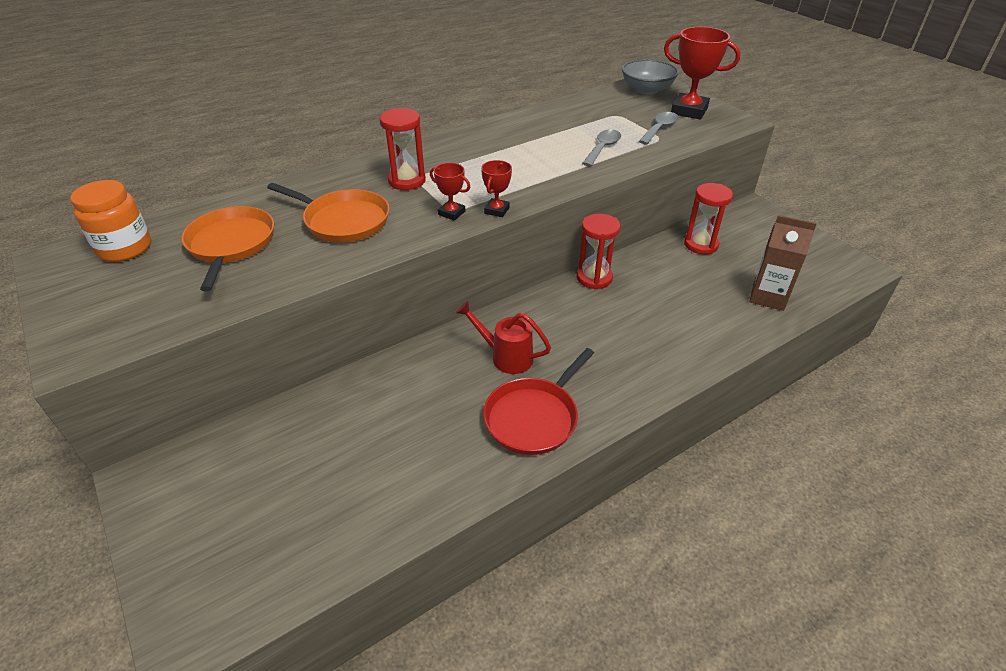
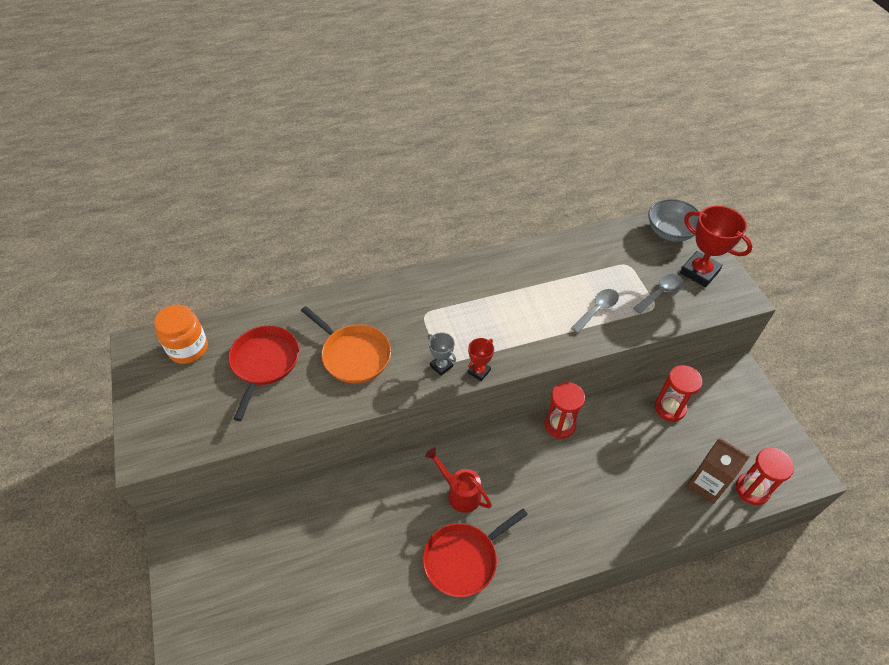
camera: 15 degrees right, 10 degrees up
orange pan [181,206,274,292] -> red pan [228,326,299,421]
red hourglass [379,108,426,190] -> red hourglass moved to [736,447,794,505]
red trophy [430,163,470,221] -> grey trophy [428,333,456,376]

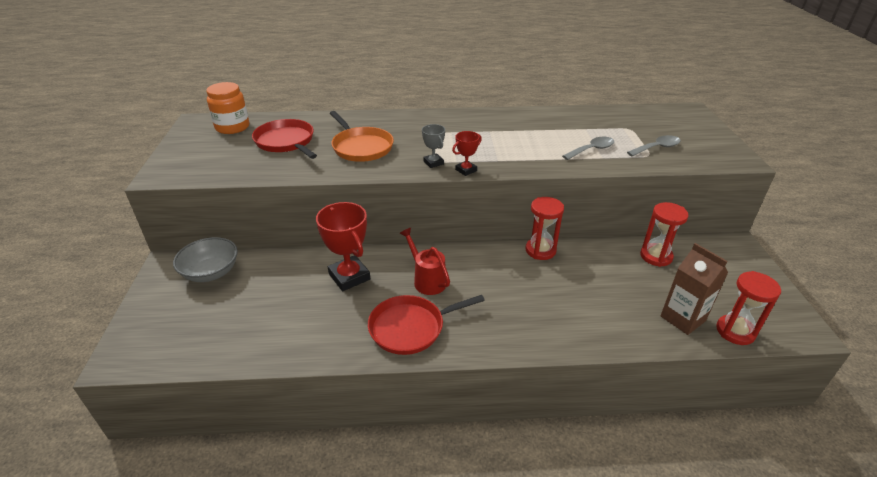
camera: 15 degrees right, 15 degrees down
red pan [228,326,299,421] -> red pan turned 60 degrees counterclockwise [252,119,317,159]
grey bowl [648,199,700,242] -> grey bowl moved to [173,237,238,282]
red trophy [680,206,753,287] -> red trophy moved to [316,202,370,291]

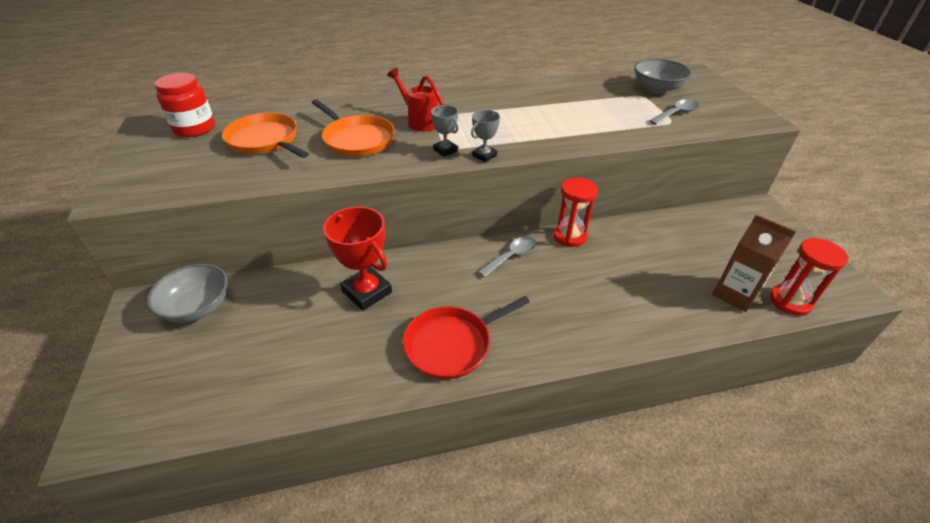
camera: 10 degrees left, 5 degrees up
orange jar [206,82,249,134] -> red jar [154,73,215,137]
red pan [252,119,317,159] -> orange pan [222,113,309,158]
red watering can [399,228,450,295] -> red watering can moved to [387,68,444,131]
red trophy [452,131,482,176] -> grey trophy [471,110,500,162]
grey spoon [562,136,615,160] -> grey spoon moved to [478,236,537,278]
red hourglass [640,202,689,267] -> none
none -> grey bowl [634,59,692,94]

